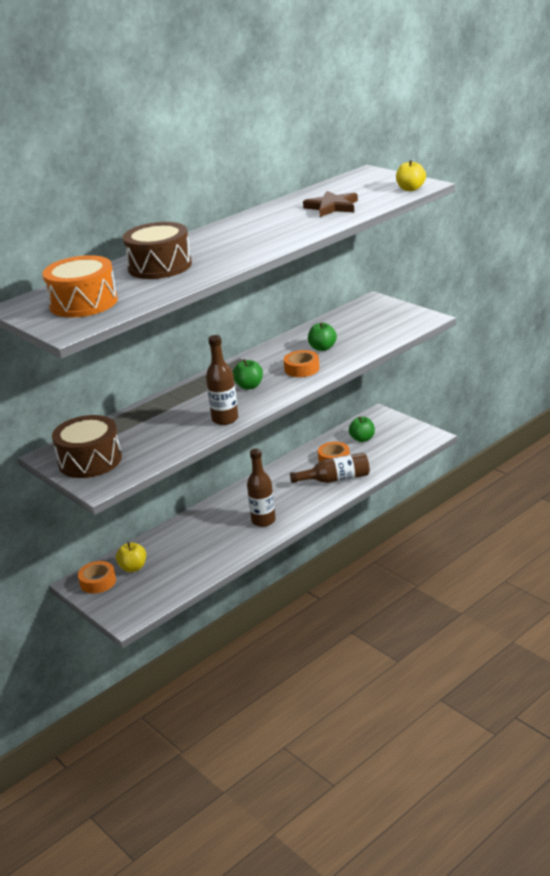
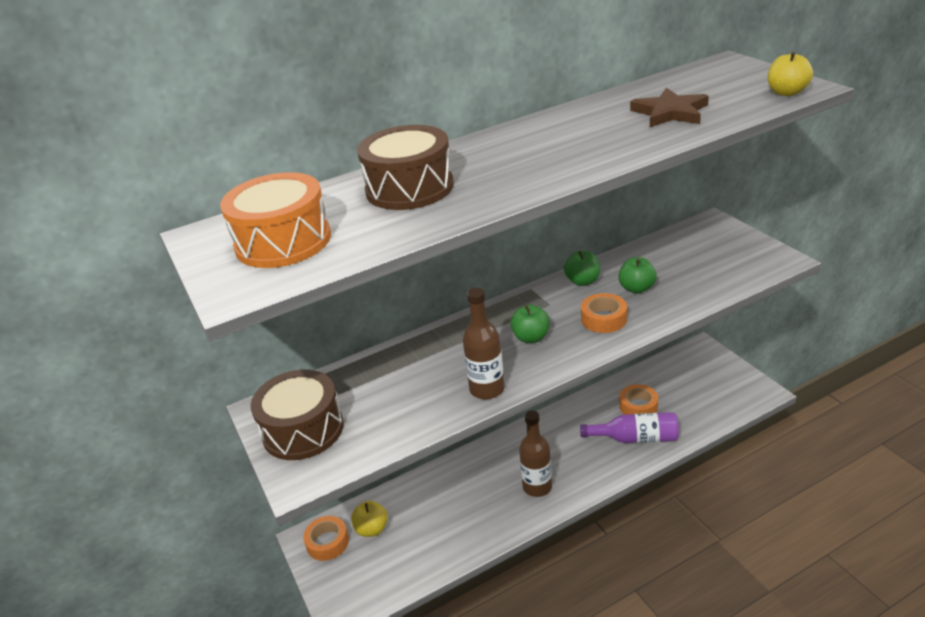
camera: 15 degrees right, 5 degrees up
brown bottle [290,453,370,483] -> purple bottle [580,412,679,443]
green apple [349,417,375,442] -> green apple moved to [564,251,600,286]

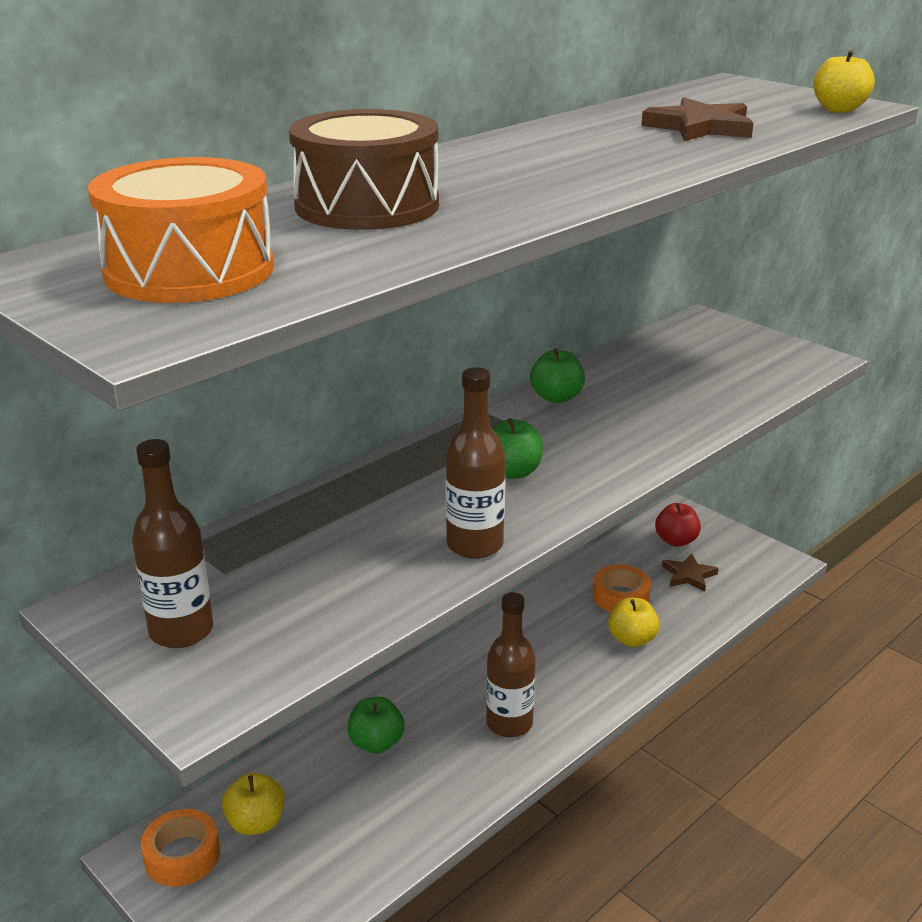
camera: 20 degrees left, 5 degrees down
brown drum [251,369,344,460] -> brown bottle [132,439,213,648]
purple bottle [580,412,679,443] -> yellow apple [608,598,660,647]
orange tape [581,293,627,333] -> none
green apple [618,257,657,294] -> green apple moved to [347,697,405,753]
none -> red apple [655,503,701,547]
none -> brown star [662,553,719,592]

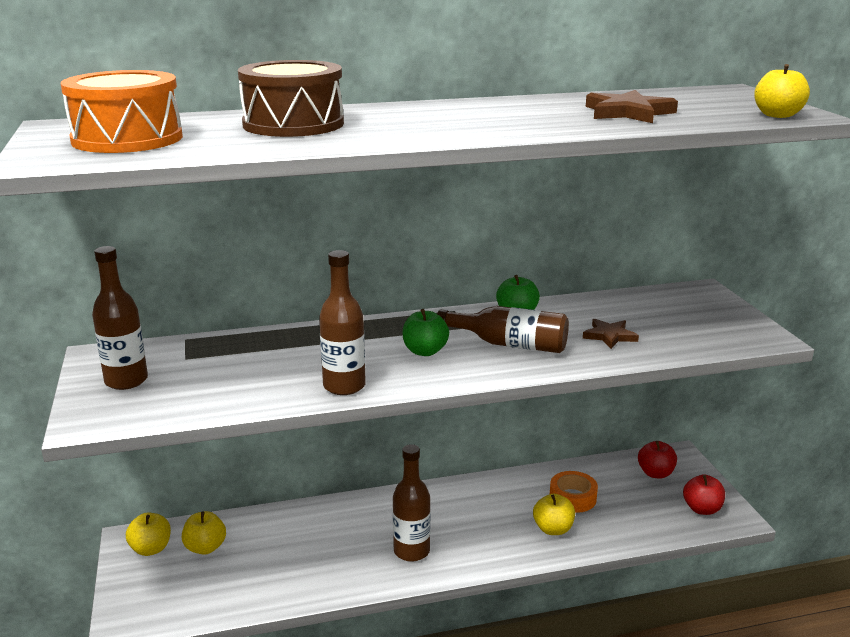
camera: 30 degrees right, 5 degrees down
orange tape [141,809,220,887] -> yellow apple [126,513,171,556]
green apple [347,697,405,753] -> none
brown star [662,553,719,592] -> brown star moved to [583,319,639,349]
none -> brown bottle [437,306,569,353]
none -> red apple [683,475,725,515]

